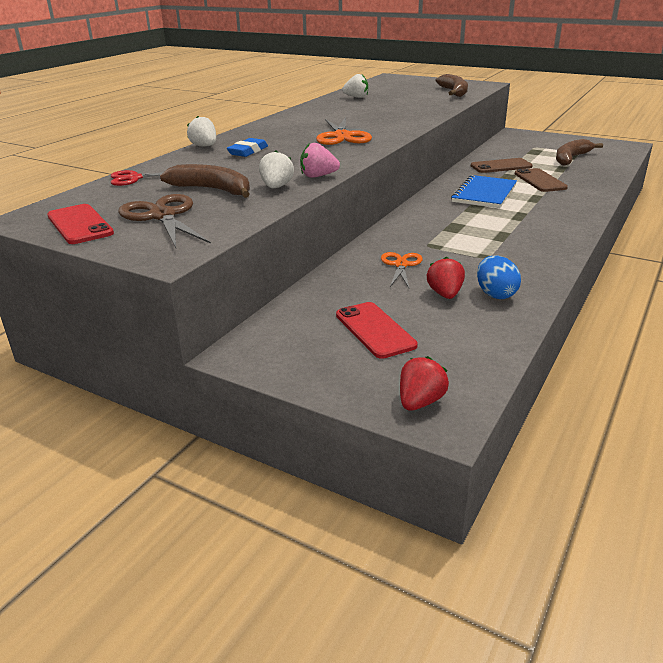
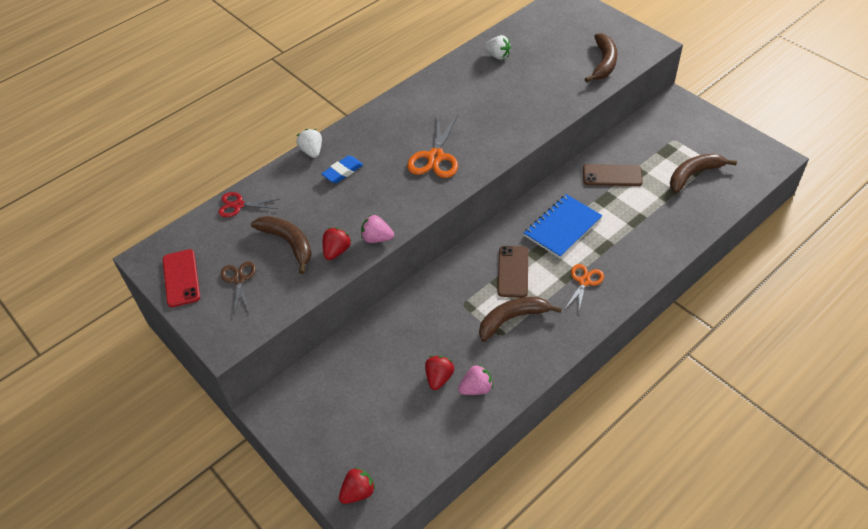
camera: 20 degrees right, 20 degrees up
brown scissors [118,194,211,248] -> brown scissors [221,261,256,314], size x0.63
white strawberry [259,151,294,188] -> red strawberry [323,228,351,260]
red phone [336,302,418,359] -> none
orange scissors [381,252,423,288] -> orange scissors moved to [564,264,604,313]
blue egg [477,256,521,299] -> pink strawberry [458,364,493,395]
brown phone [515,168,568,192] -> brown phone moved to [497,246,528,298]
none -> brown banana [479,297,562,342]

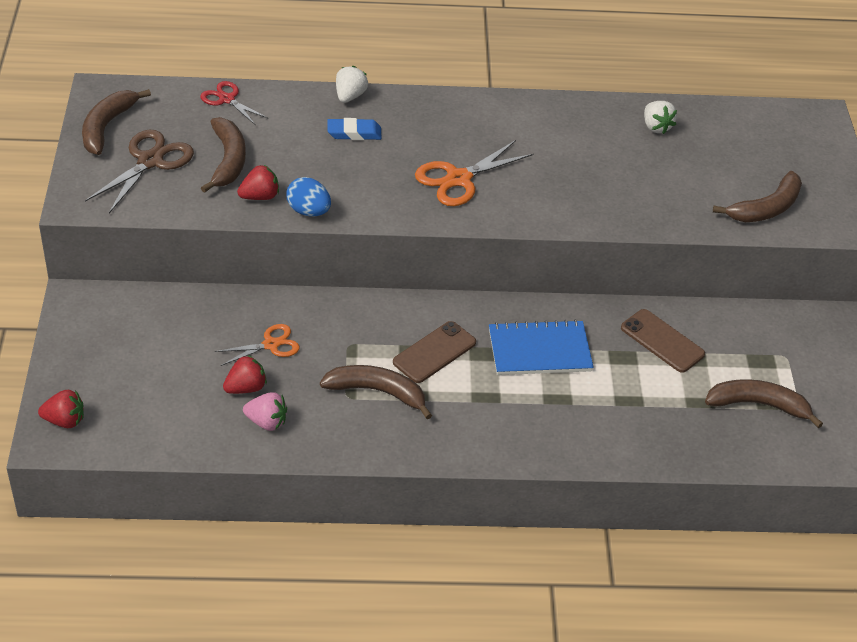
camera: 35 degrees right, 5 degrees down
red phone [163,249,200,307] -> brown banana [82,89,151,155]
brown scissors [221,261,256,314] -> brown scissors [85,130,194,213], size x1.59
pink strawberry [361,215,394,243] -> blue egg [286,177,331,217]
orange scissors [564,264,604,313] -> orange scissors moved to [215,324,300,366]

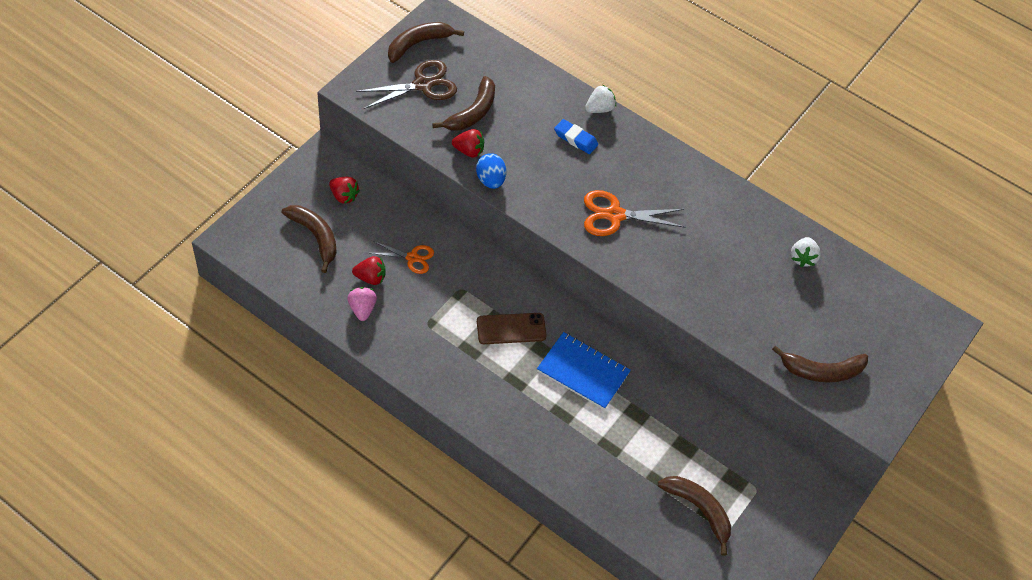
camera: 35 degrees right, 10 degrees up
red strawberry [38,390,84,428] -> red strawberry moved to [329,177,360,204]
red scissors [200,81,269,125] -> none
pink strawberry [243,392,287,431] -> pink strawberry turned 150 degrees counterclockwise [347,287,377,321]
brown banana [320,365,432,419] -> brown banana moved to [282,205,337,273]
brown phone [621,309,705,373] -> none

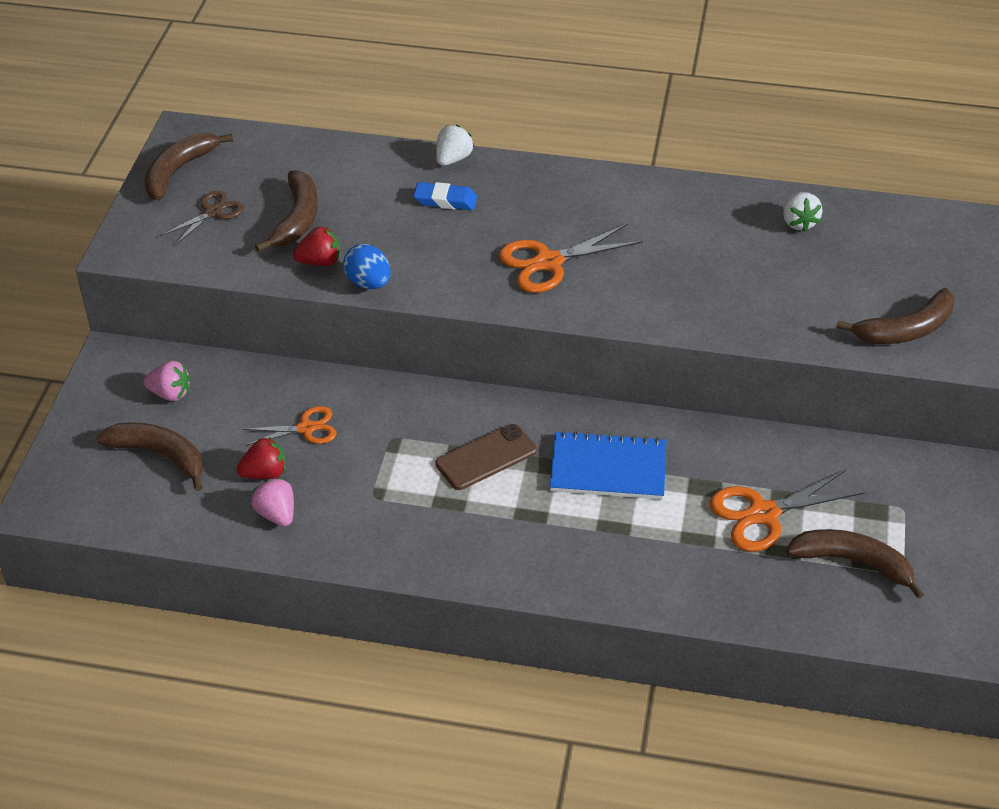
camera: 20 degrees left, 10 degrees down
red strawberry [329,177,360,204] -> pink strawberry [143,361,190,401]
brown scissors [356,60,457,109] -> brown scissors [161,191,244,245], size x0.63
none -> orange scissors [710,470,865,552]

